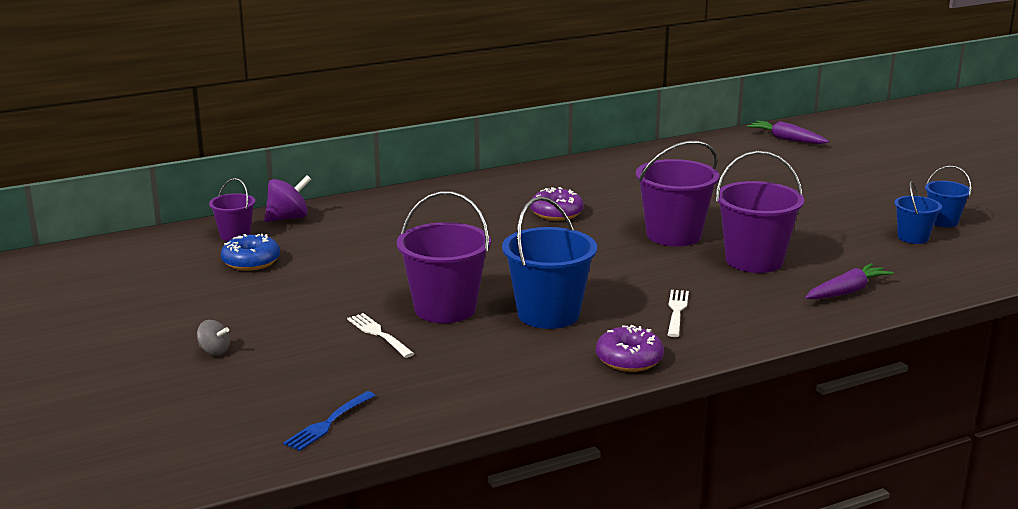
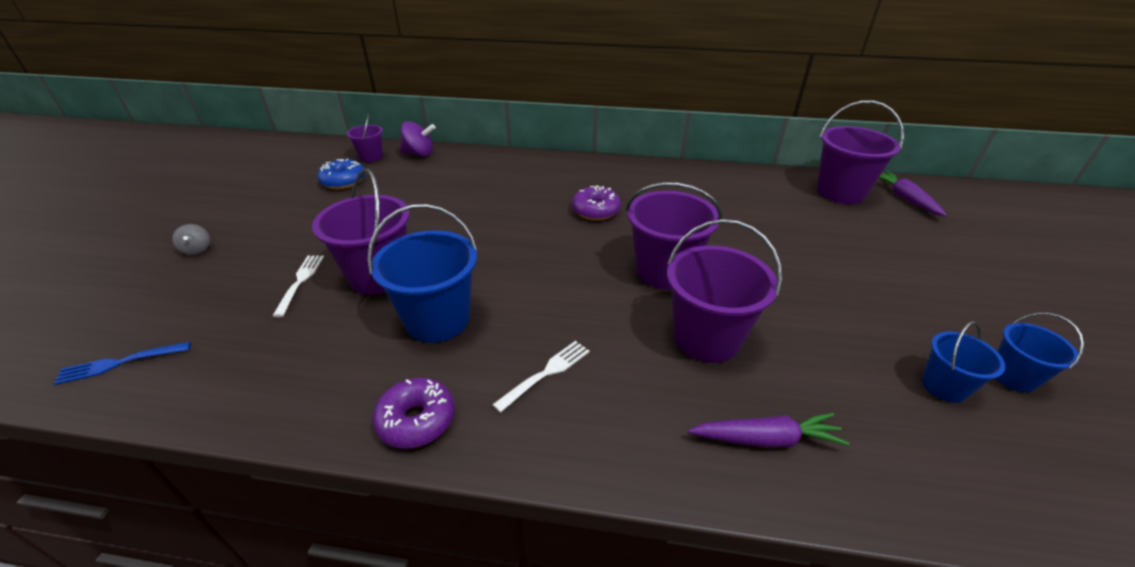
camera: 35 degrees right, 15 degrees up
none -> purple bucket [817,100,904,204]

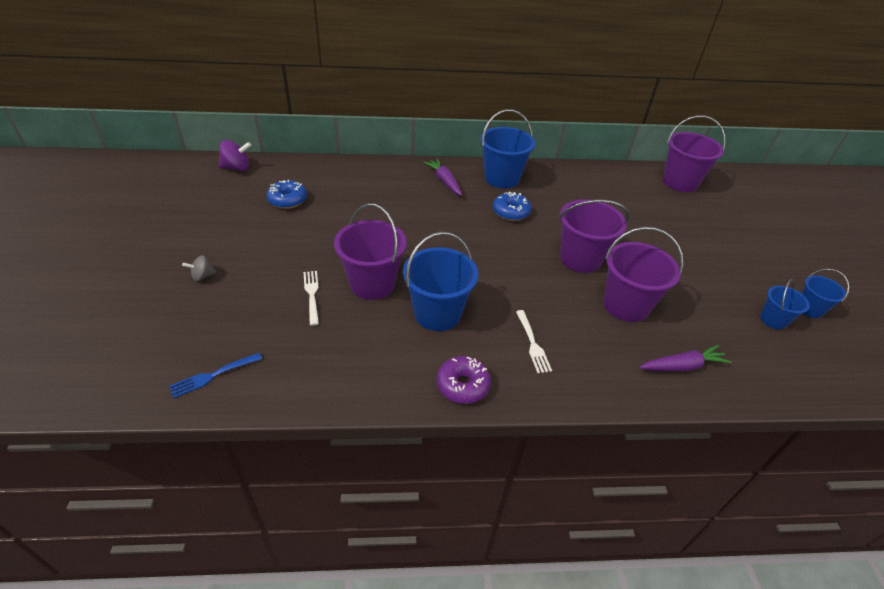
camera: 15 degrees left, 5 degrees up
grey spinning top [172,224,210,255] -> grey spinning top turned 105 degrees clockwise [182,255,216,281]
purple bucket [347,113,383,162] -> none
purple spinning top [400,121,435,157] -> purple spinning top moved to [218,140,251,171]
white fork [492,341,590,413] -> white fork turned 135 degrees clockwise [516,310,552,373]
purple donut [572,185,621,220] -> blue donut [493,192,531,221]
purple carrot [879,171,947,217] -> purple carrot moved to [423,159,462,196]
none -> blue bucket [480,109,535,188]

